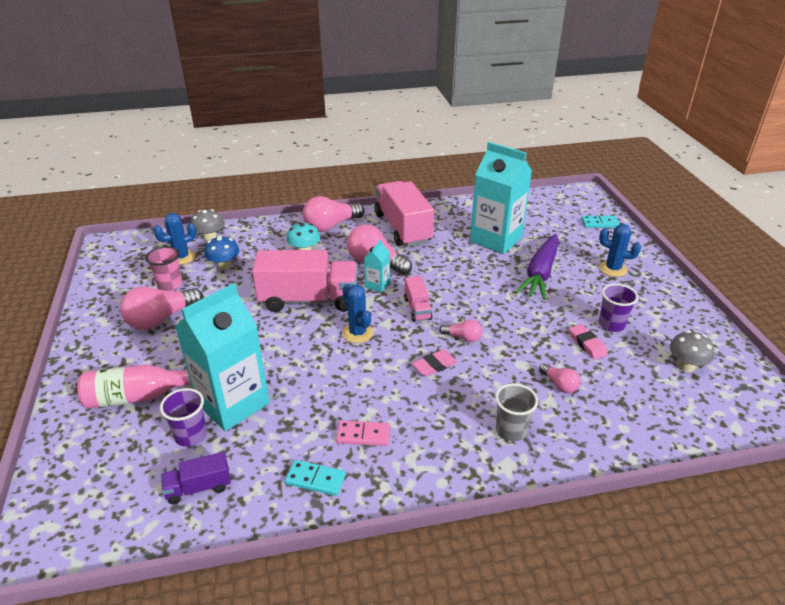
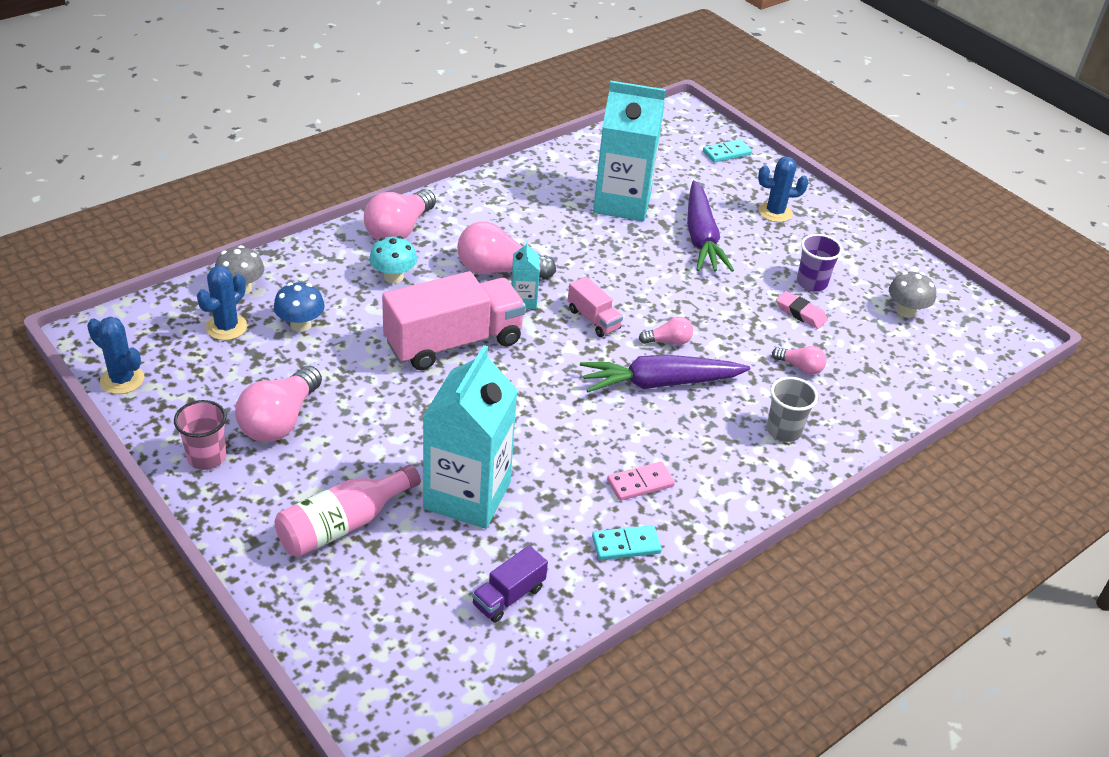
camera: 30 degrees left, 5 degrees up
pink cup [146,246,182,291] -> pink cup moved to [174,400,227,470]
purple cup [160,388,207,447] -> none
blue cactus [342,284,373,343] -> blue cactus moved to [87,317,145,394]
pink truck [375,181,434,247] -> none
pink eraser [412,349,457,376] -> purple carrot [580,354,750,392]

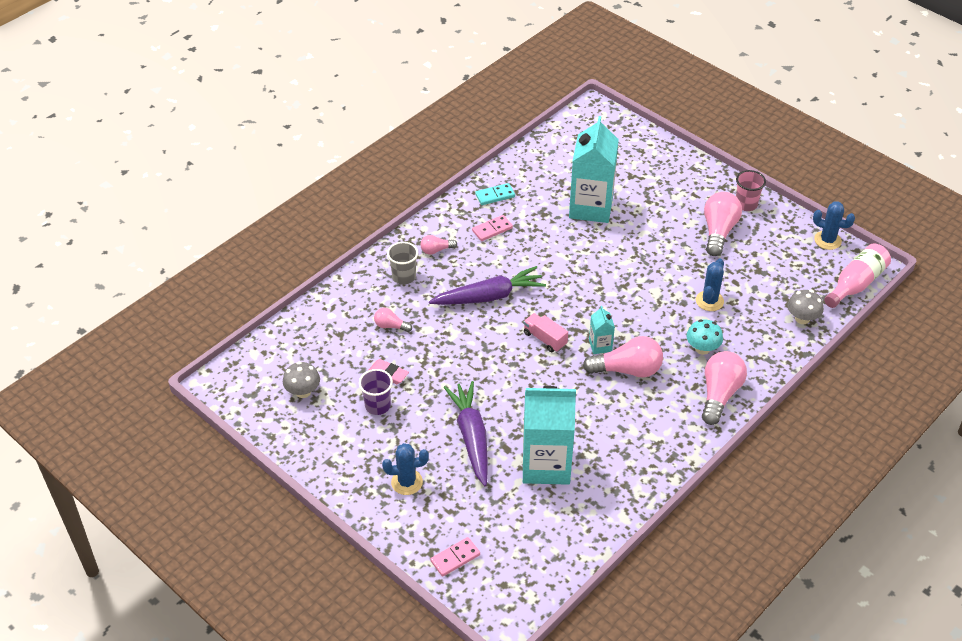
camera: 175 degrees right, 5 degrees up
blue cactus [197,266,247,340] -> blue cactus moved to [696,259,724,311]
blue mushroom [274,282,325,332] -> none
pink bottle [275,464,421,557] -> pink bottle moved to [824,243,891,308]
pink truck [382,271,526,370] -> none
purple truck [472,545,548,623] -> none
pink light bulb [639,317,693,345] -> pink light bulb moved to [420,235,457,255]
turquoise domino [703,139,752,163] -> pink domino [430,537,480,577]

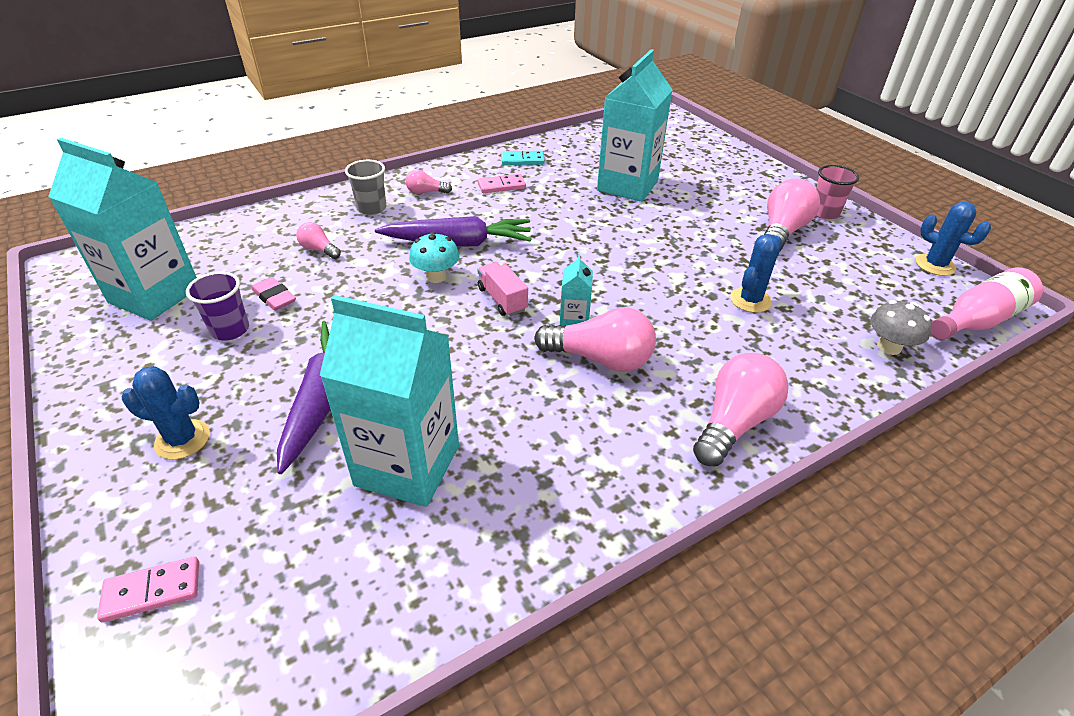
camera: 15 degrees right, 5 degrees down
grey mushroom [283,362,320,398] -> turquoise carton [48,138,197,321]
turquoise mushroom [686,319,723,355] -> turquoise mushroom moved to [409,232,459,283]

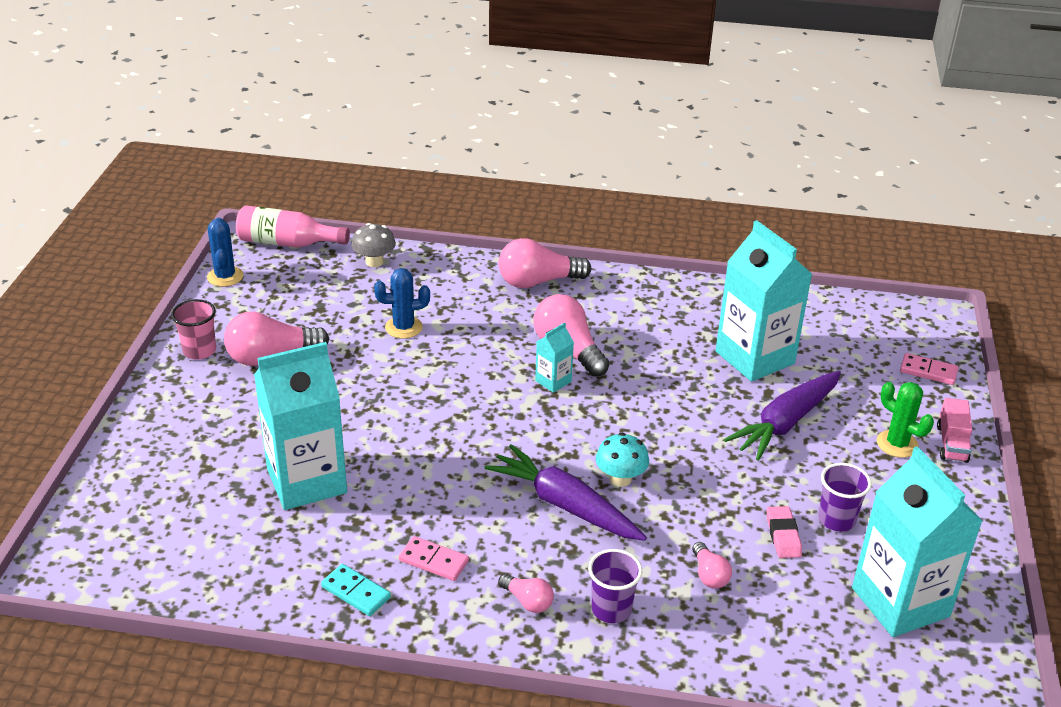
camera: 140 degrees left, 5 degrees down
blue cactus [122,366,210,459] -> green cactus [877,382,934,458]
grey cup [345,160,386,215] -> purple cup [588,549,642,623]
pink truck [477,262,528,316] -> pink truck moved to [937,398,972,463]

